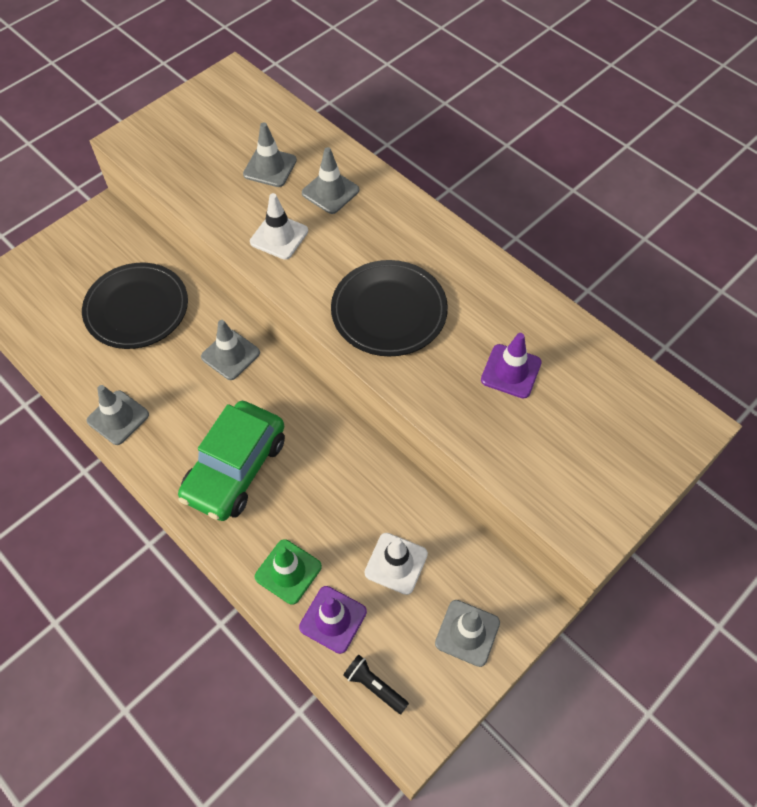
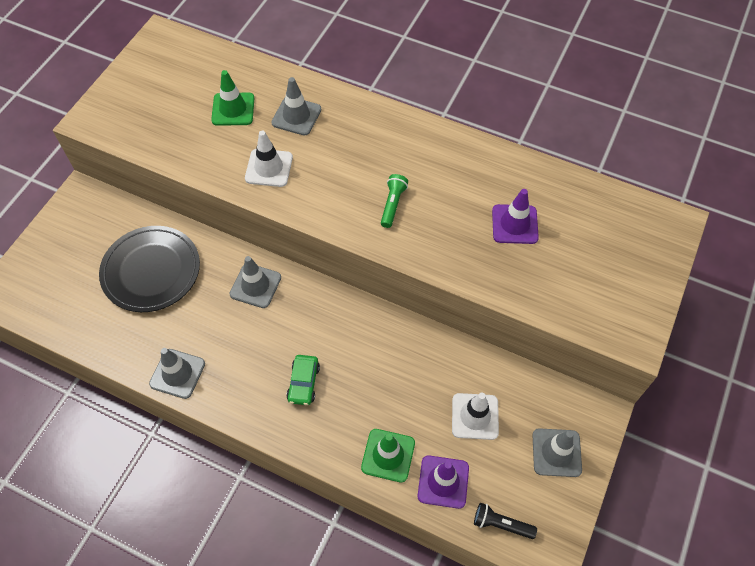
camera: 20 degrees left, 0 degrees up
green car [178,401,285,521] -> green car [286,355,320,405], size x0.46
grey traffic cone [243,122,297,187] -> green traffic cone [211,70,254,126]
black plate [331,260,448,356] -> green flashlight [381,174,408,228]

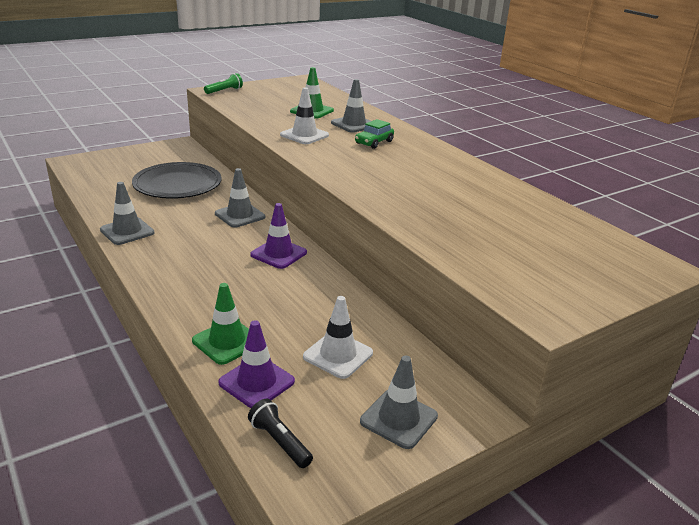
camera: 30 degrees right, 30 degrees down
green car [286,355,320,405] -> green car moved to [355,119,394,149]
green flashlight [381,174,408,228] -> green flashlight moved to [204,73,243,94]
purple traffic cone [492,189,539,244] -> purple traffic cone moved to [250,203,307,269]

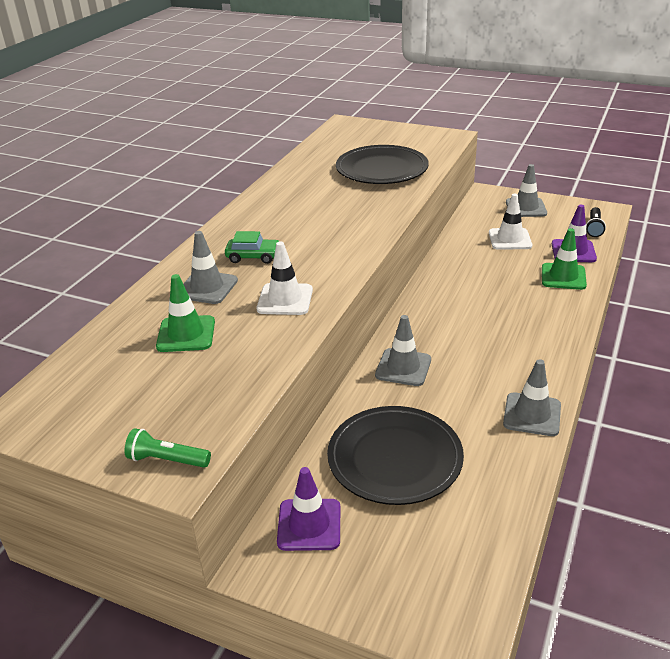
camera: 120 degrees left, 5 degrees up
purple traffic cone [250,203,307,269] -> purple traffic cone moved to [277,467,340,551]
none -> black plate [336,145,429,184]

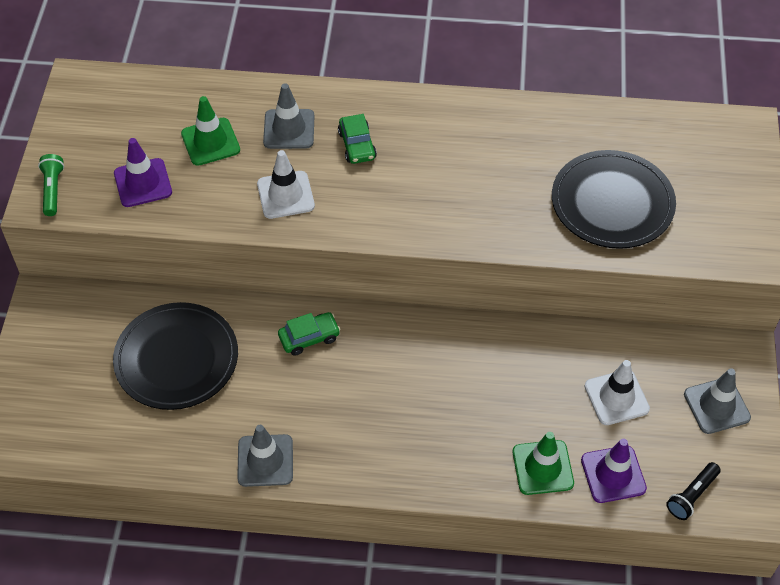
camera: 70 degrees right, 20 degrees up
purple traffic cone [277,467,340,551] -> purple traffic cone moved to [114,138,172,207]
grey traffic cone [375,315,431,386] -> green car [278,312,341,356]
black flashlight [586,207,606,237] -> black flashlight turned 45 degrees counterclockwise [666,462,721,520]

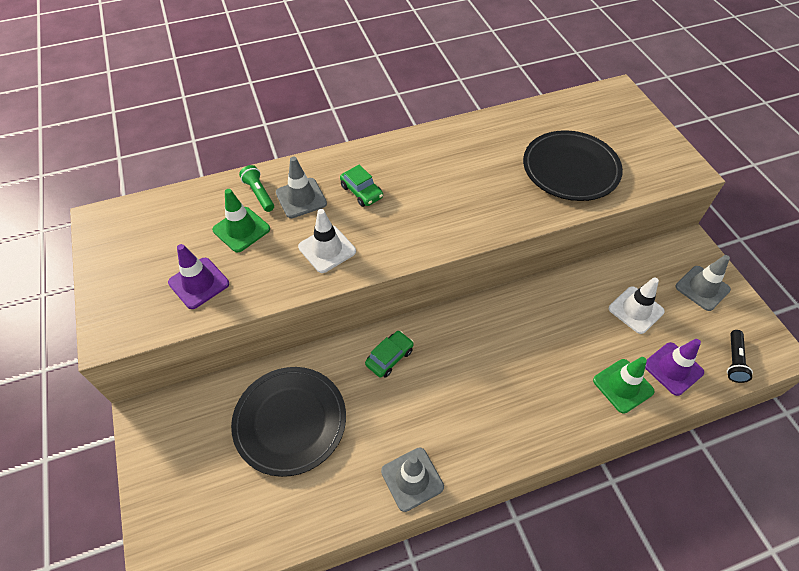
camera: 25 degrees left, 0 degrees up
green flashlight [38,154,64,216] -> green flashlight moved to [239,165,274,212]

